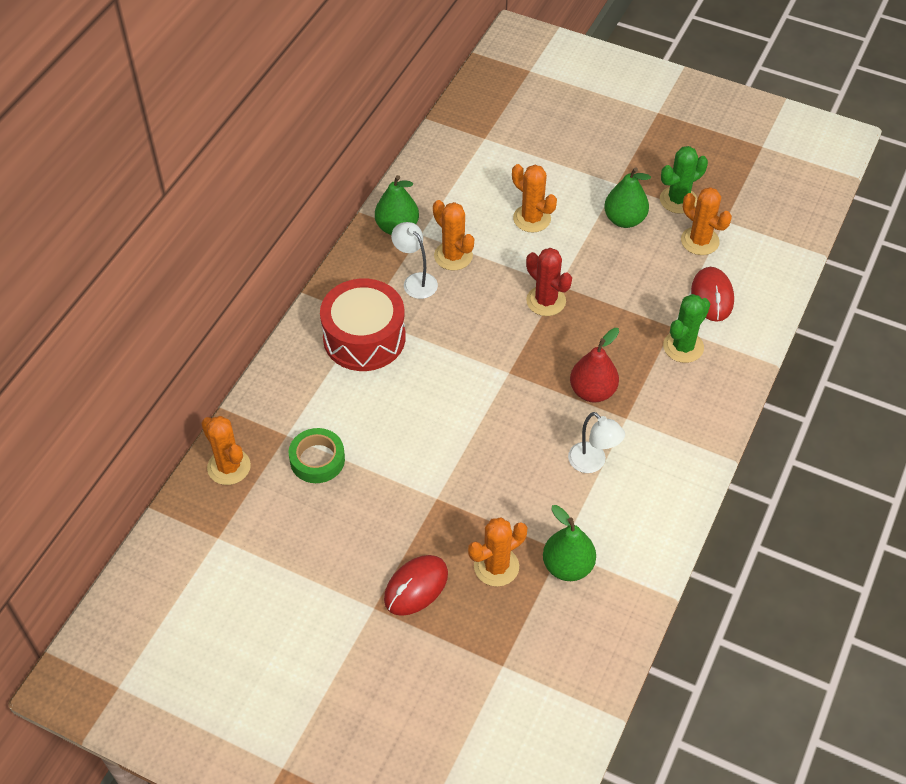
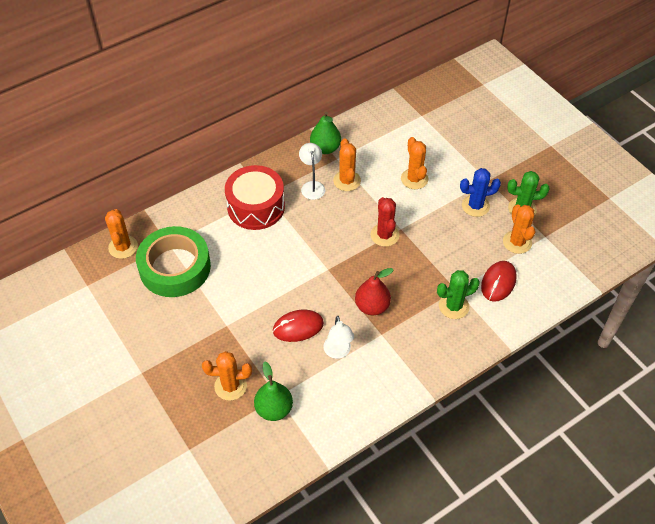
camera: 30 degrees right, 0 degrees up
green tape [289,428,345,483] -> green tape [136,226,211,297], size x1.88
red mouse [384,555,448,616] -> red mouse moved to [273,310,324,342]
green pear [604,167,651,228] -> blue cactus [460,168,501,217]

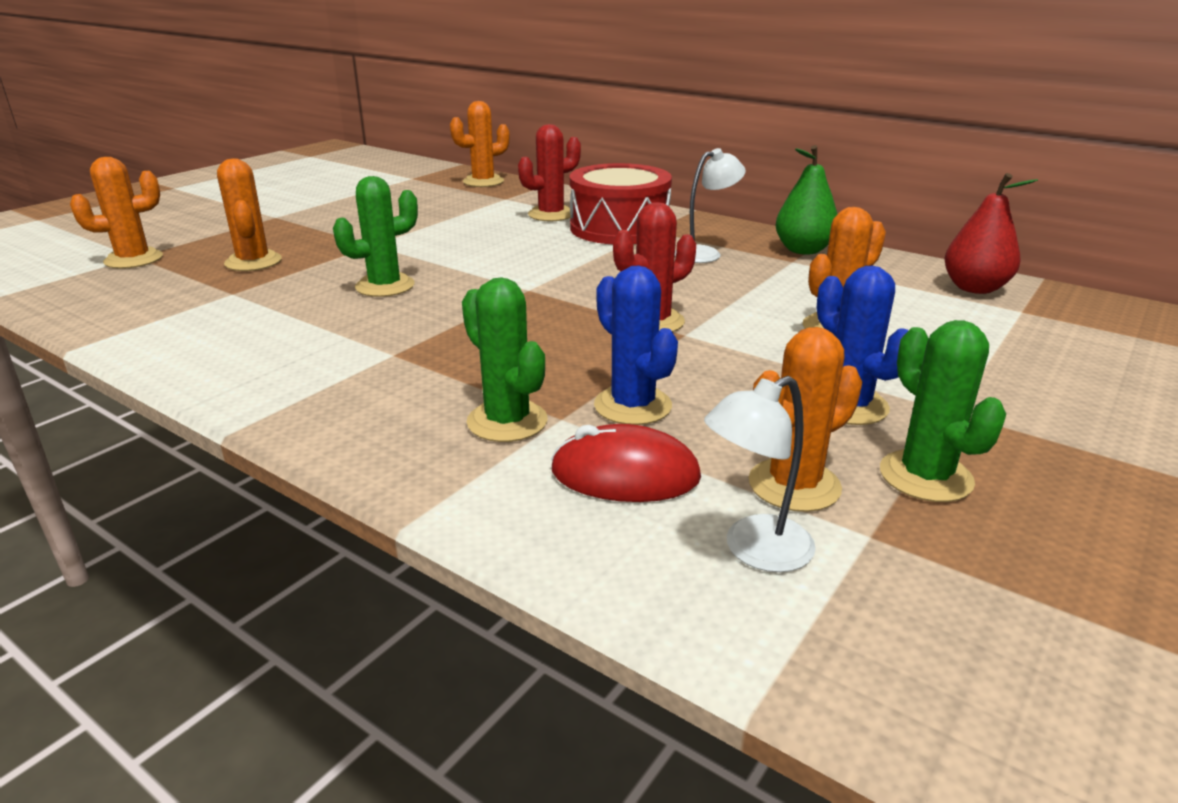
camera: 70 degrees right, 25 degrees down
green tape [136,226,211,297] -> none
green pear [254,362,293,421] -> none
red mouse [273,310,324,342] -> green cactus [333,176,418,297]
white lamp [323,315,354,359] -> white lamp moved to [704,376,816,572]
orange cactus [333,138,361,191] -> orange cactus moved to [70,157,163,269]
red pear [355,268,394,315] -> red pear moved to [944,173,1038,294]
none -> red cactus [518,124,581,221]
none -> blue cactus [594,265,678,425]

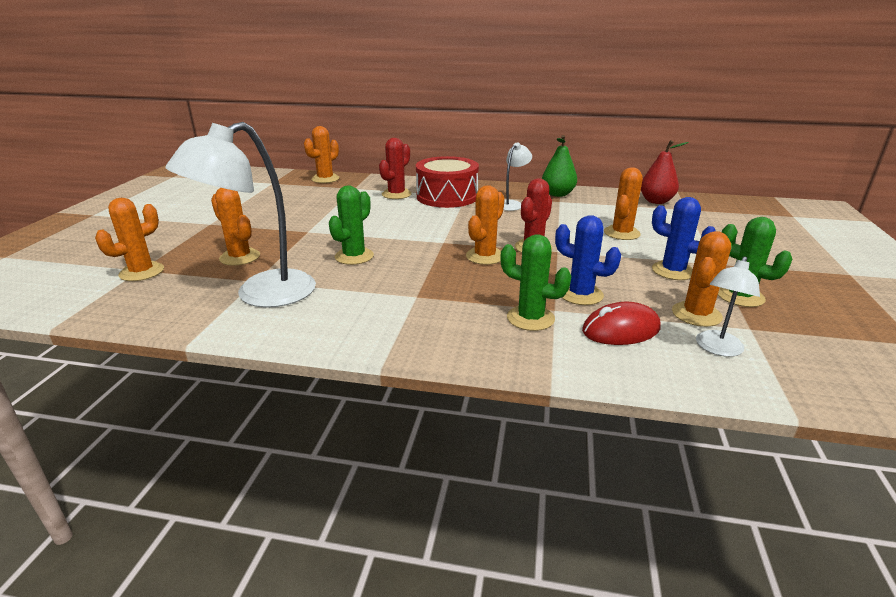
camera: 25 degrees left, 0 degrees up
none -> white lamp [165,122,316,308]
none -> orange cactus [466,185,505,265]

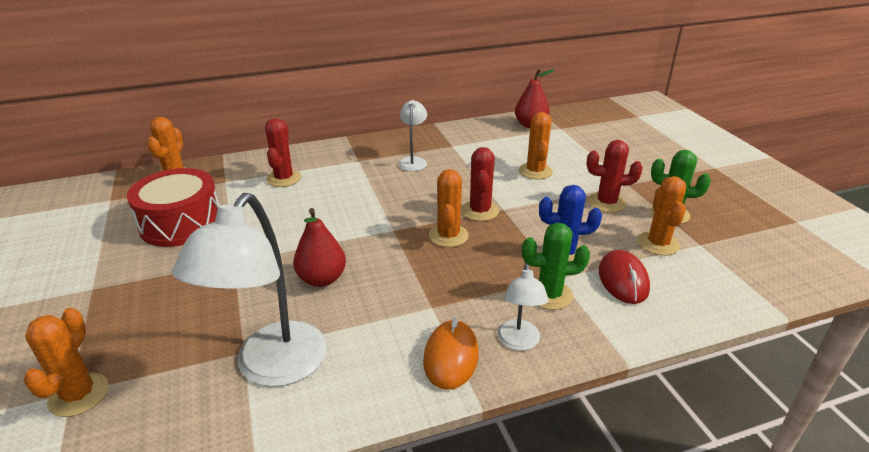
camera: 30 degrees left, 5 degrees up
orange cactus [211,188,260,266] -> none
green cactus [329,185,374,265] -> red pear [293,208,346,287]
red drum [416,156,479,208] -> red drum moved to [127,168,219,247]
green pear [542,135,577,197] -> none
red mouse [582,302,661,345] -> red mouse turned 45 degrees counterclockwise [599,250,650,304]
blue cactus [652,197,715,280] -> red cactus [587,140,643,213]
white lamp [696,256,760,357] -> white lamp moved to [497,263,549,351]
none -> orange mouse [423,318,479,390]

